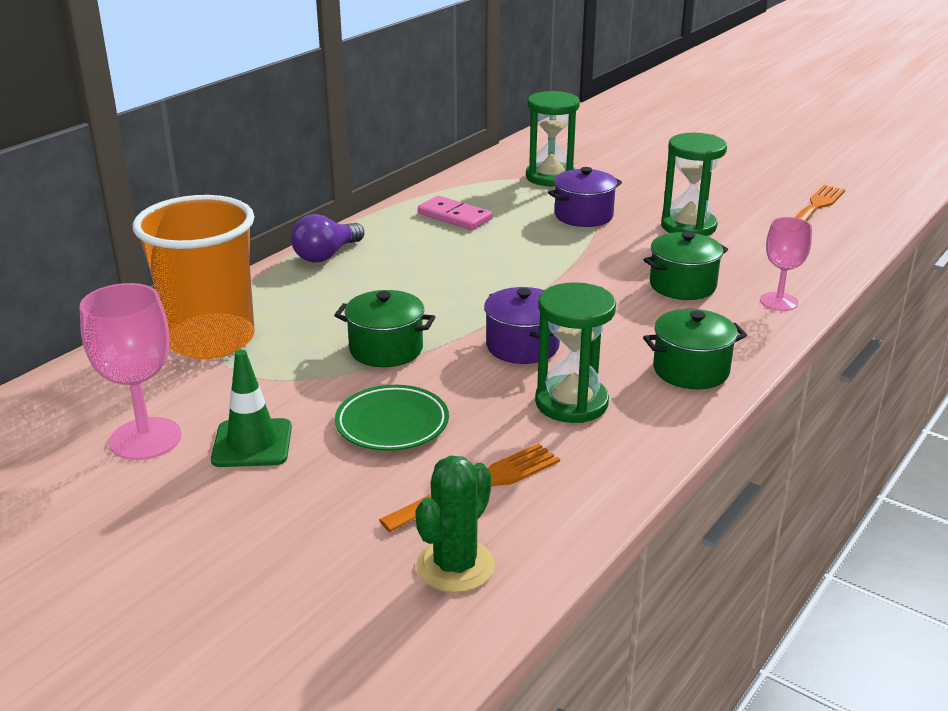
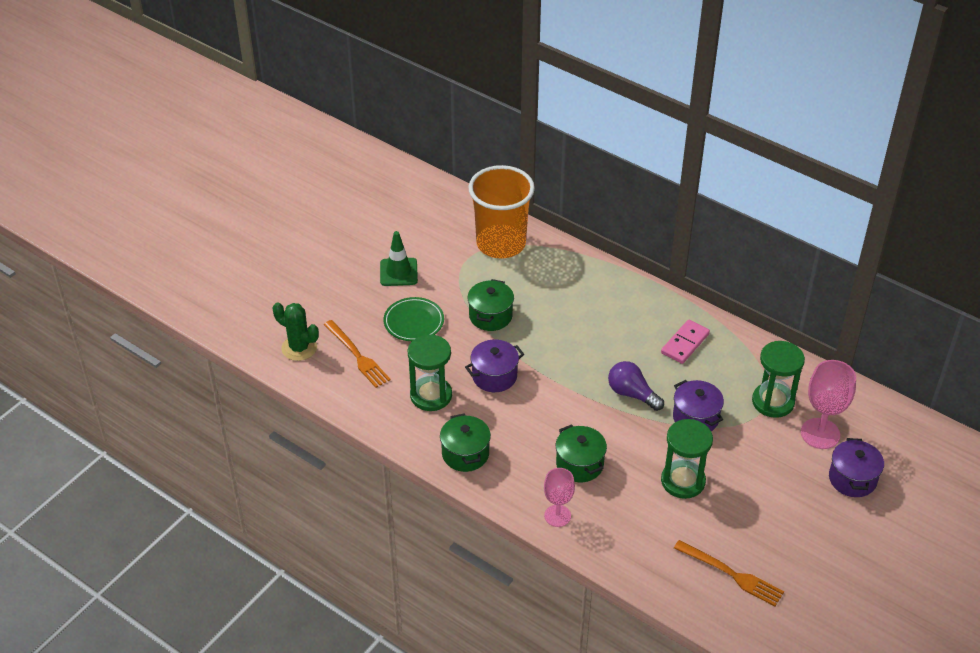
camera: 90 degrees right, 15 degrees up
pink goblet [80,283,181,460] -> pink goblet moved to [801,360,856,449]
purple light bulb [291,214,364,263] -> purple light bulb moved to [608,361,664,411]
none -> purple pot [829,438,884,497]

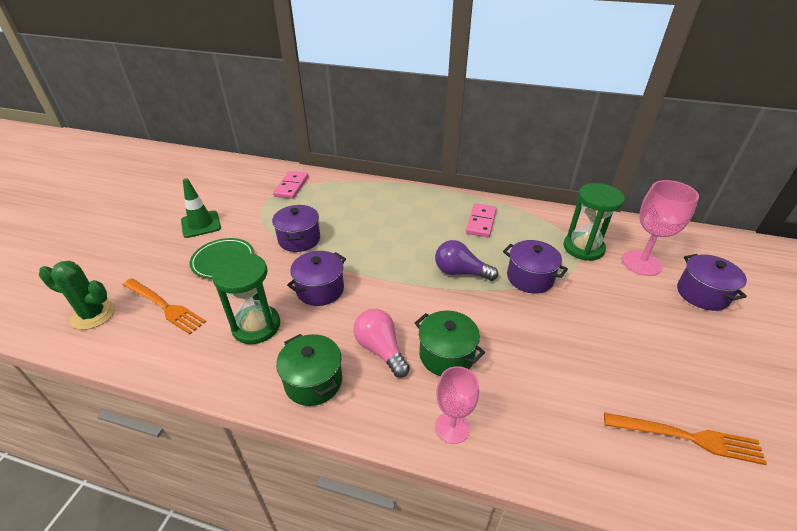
camera: 20 degrees left, 5 degrees down
green pot [467,279,514,331] -> purple pot [272,205,320,252]
orange cup [468,165,535,258] -> pink domino [273,171,309,199]
green hourglass [661,419,713,499] -> none
none -> pink light bulb [353,309,410,377]

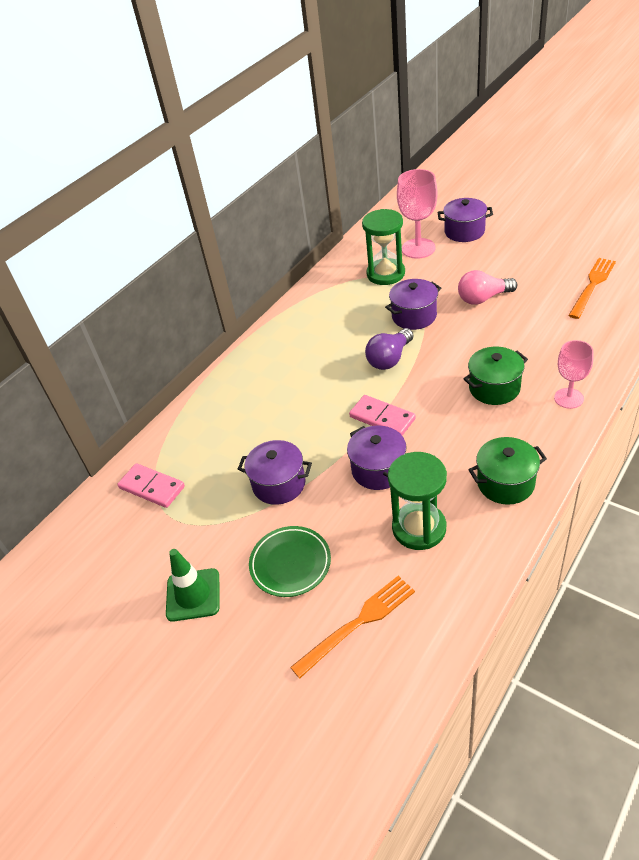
camera: 65 degrees left, 5 degrees up
green cactus [39,261,115,330] -> none
pink light bulb [353,309,410,377] -> pink light bulb moved to [458,270,517,305]
pink domino [466,203,497,237] -> pink domino moved to [349,395,416,436]

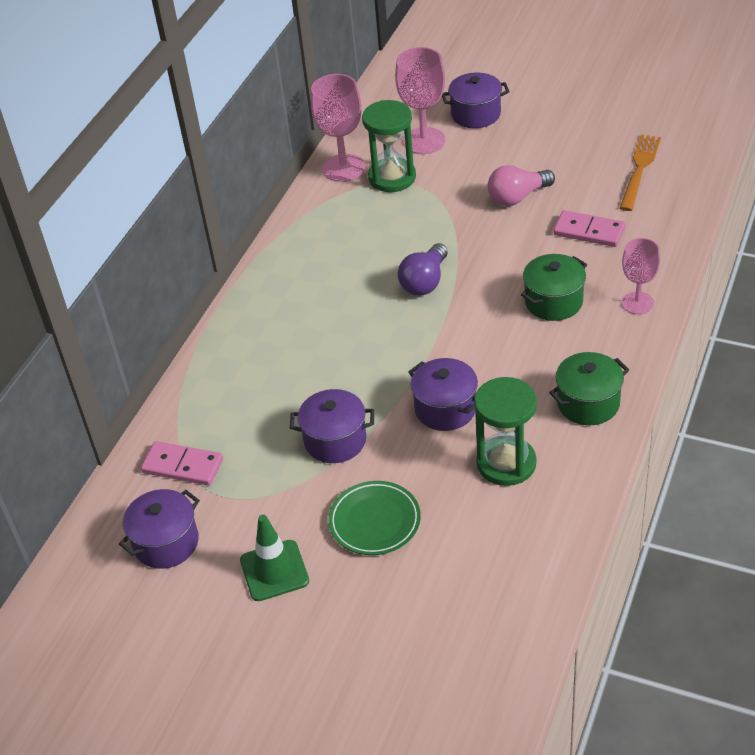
camera: 15 degrees left, 0 degrees up
orange fork [290,576,415,679] -> none
pink domino [349,395,416,436] -> pink domino moved to [554,210,625,247]
purple pot [385,279,441,330] -> purple pot moved to [119,489,200,569]
none -> pink goblet [311,74,365,182]

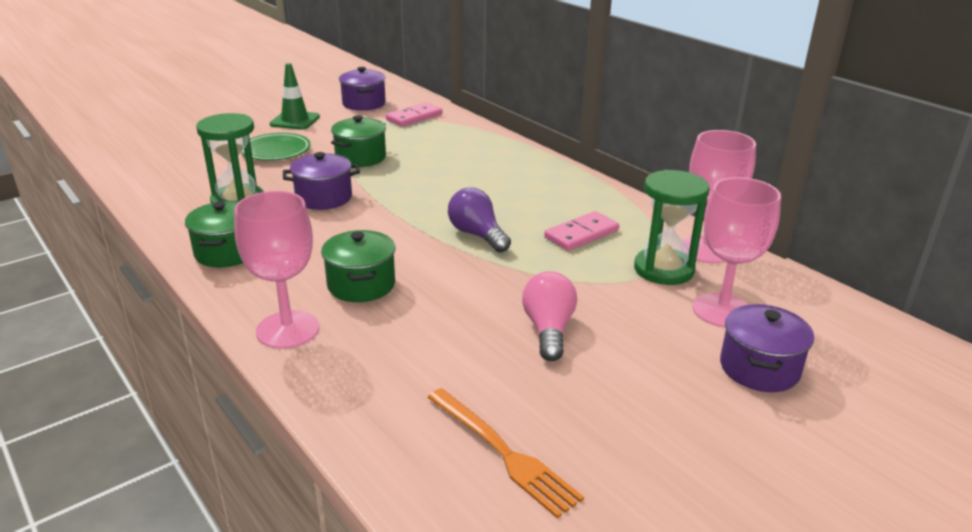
camera: 115 degrees right, 15 degrees down
purple pot [290,389,374,463] -> green pot [331,115,386,167]
pink domino [554,210,625,247] -> pink domino moved to [544,211,619,251]
pink goblet [621,238,660,315] -> pink goblet [234,191,319,349], size x1.53

